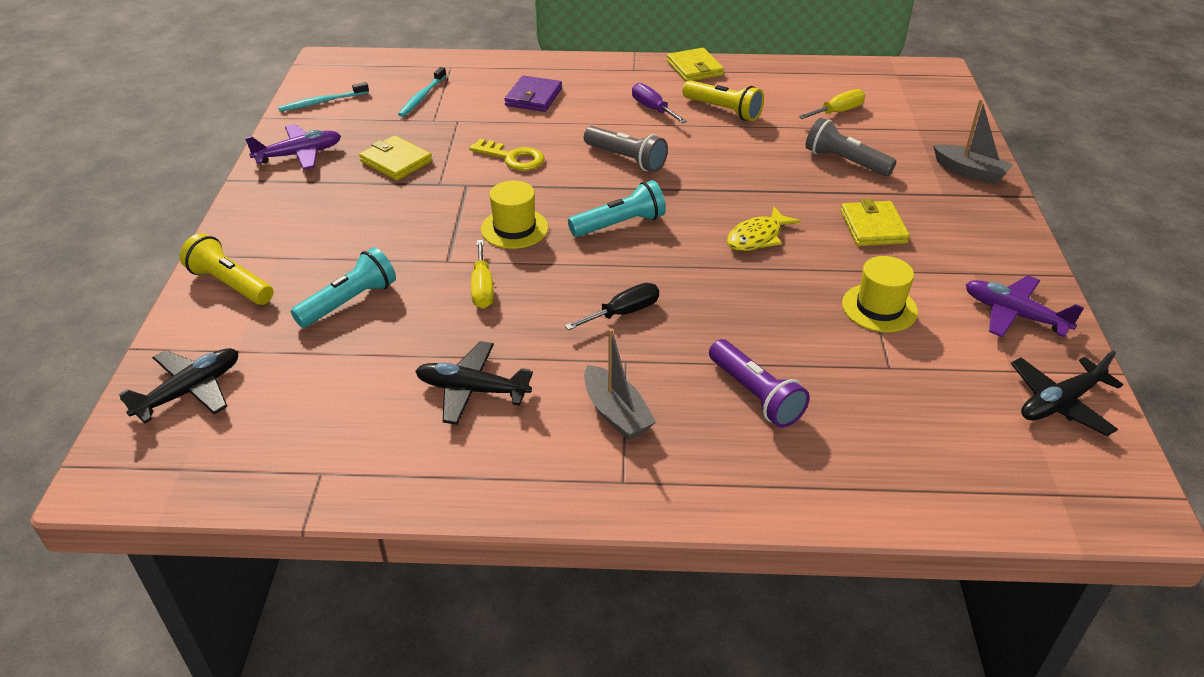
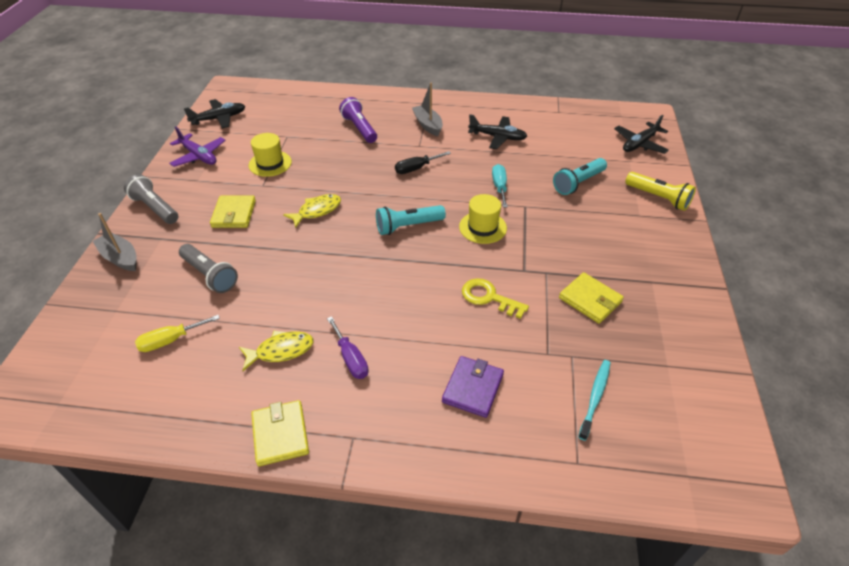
camera: 175 degrees left, 5 degrees up
purple plane [245,124,341,170] -> none
turquoise toothbrush [278,82,369,112] -> none
yellow screwdriver [471,240,494,309] -> turquoise screwdriver [492,164,508,208]
grey flashlight [584,126,668,172] -> grey flashlight moved to [124,174,178,224]
yellow flashlight [682,80,764,121] -> yellow fish [239,331,314,371]

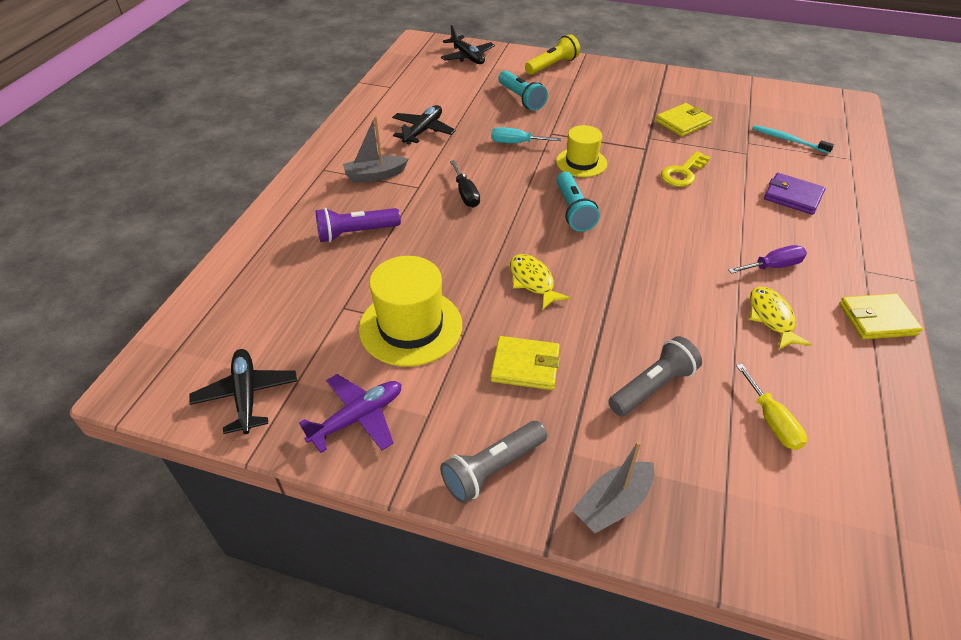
camera: 80 degrees left, 0 degrees up
yellow hat [249,133,292,177] -> yellow hat [359,256,462,366], size x1.57

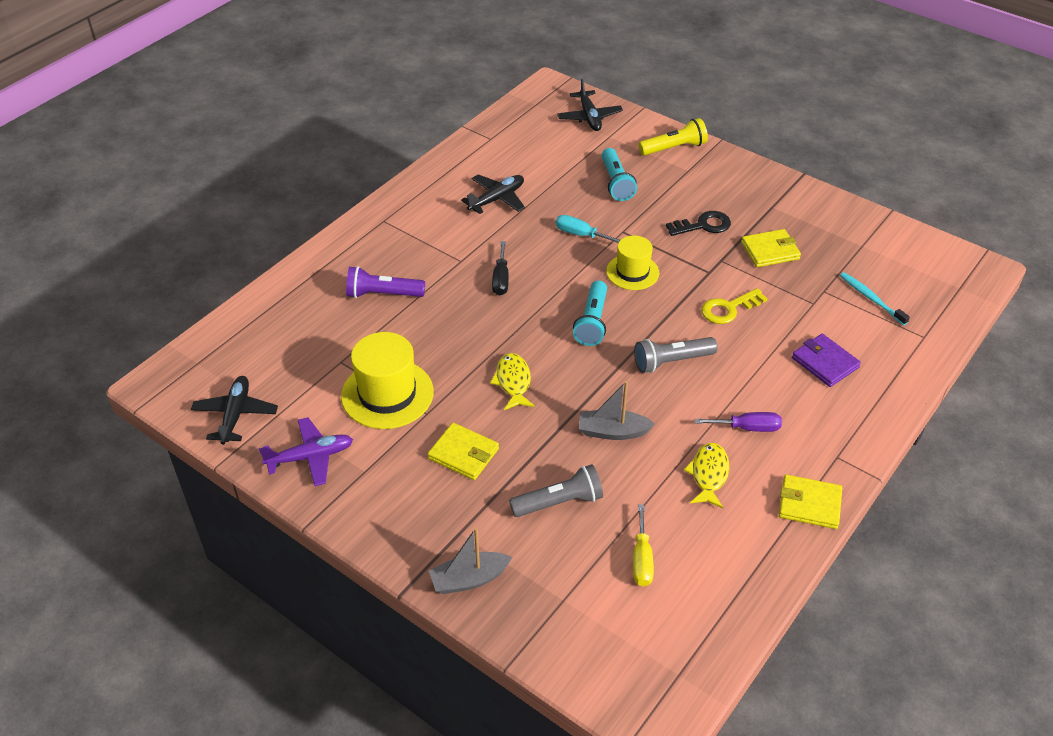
camera: 20 degrees right, 0 degrees up
grey boat [343,116,408,183] -> grey boat moved to [579,381,655,440]
grey flashlight [440,421,547,503] -> grey flashlight moved to [634,337,718,373]
none -> black key [666,211,731,236]

